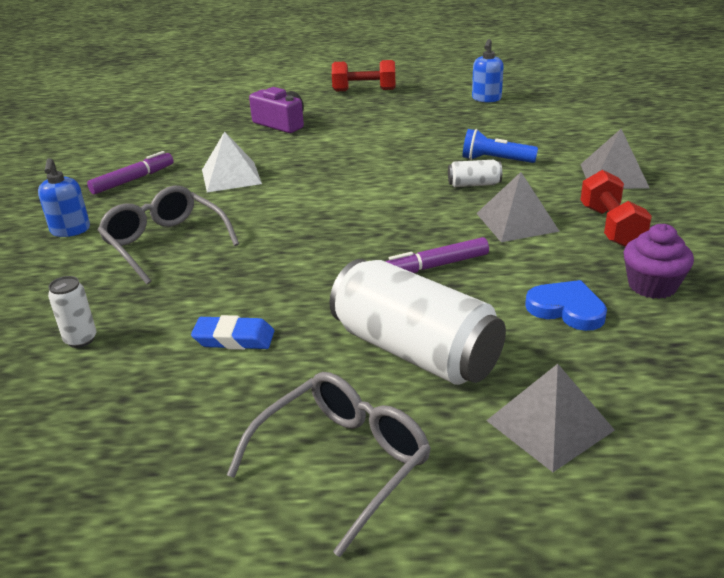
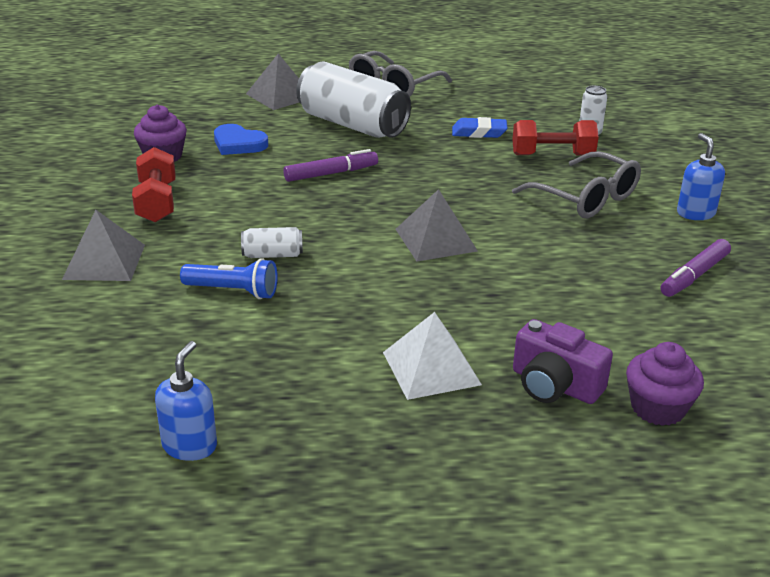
camera: 175 degrees right, 0 degrees up
white pyramid [202,131,262,192] -> white pyramid moved to [383,312,482,400]
red dumbbell [332,60,395,91] -> red dumbbell moved to [512,120,599,156]
grey pyramid [476,172,560,242] -> grey pyramid moved to [395,189,478,261]
none -> purple cupcake [626,342,704,426]

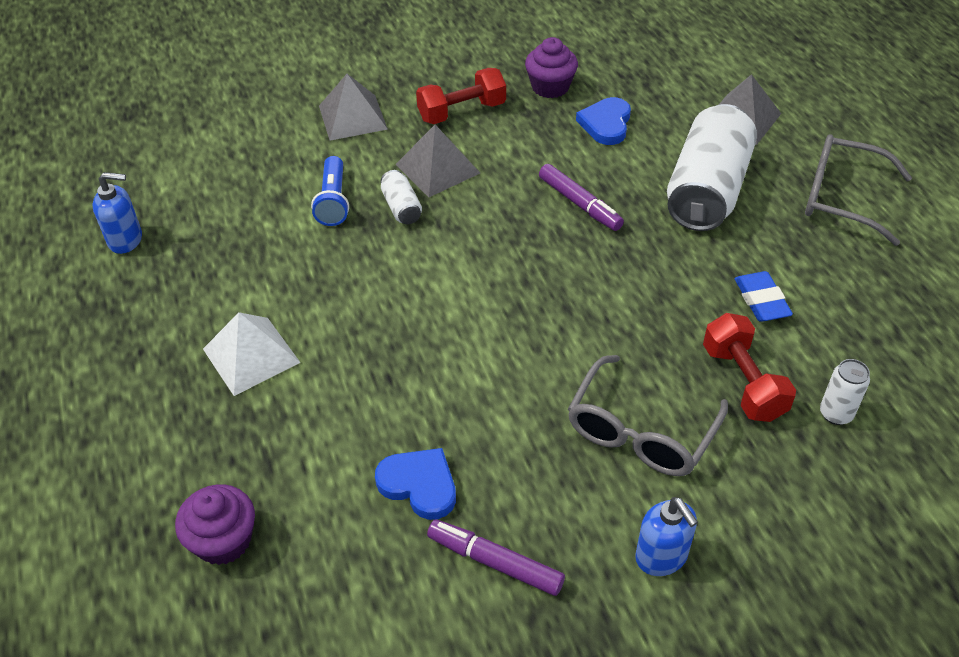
camera: 75 degrees right, 15 degrees up
grey pyramid [395,189,478,261] -> grey pyramid moved to [396,125,480,197]
purple camera [513,319,613,404] -> none
blue soap dispenser [677,133,725,220] -> blue soap dispenser turned 90 degrees clockwise [635,497,698,576]
none -> blue heart [375,448,456,520]

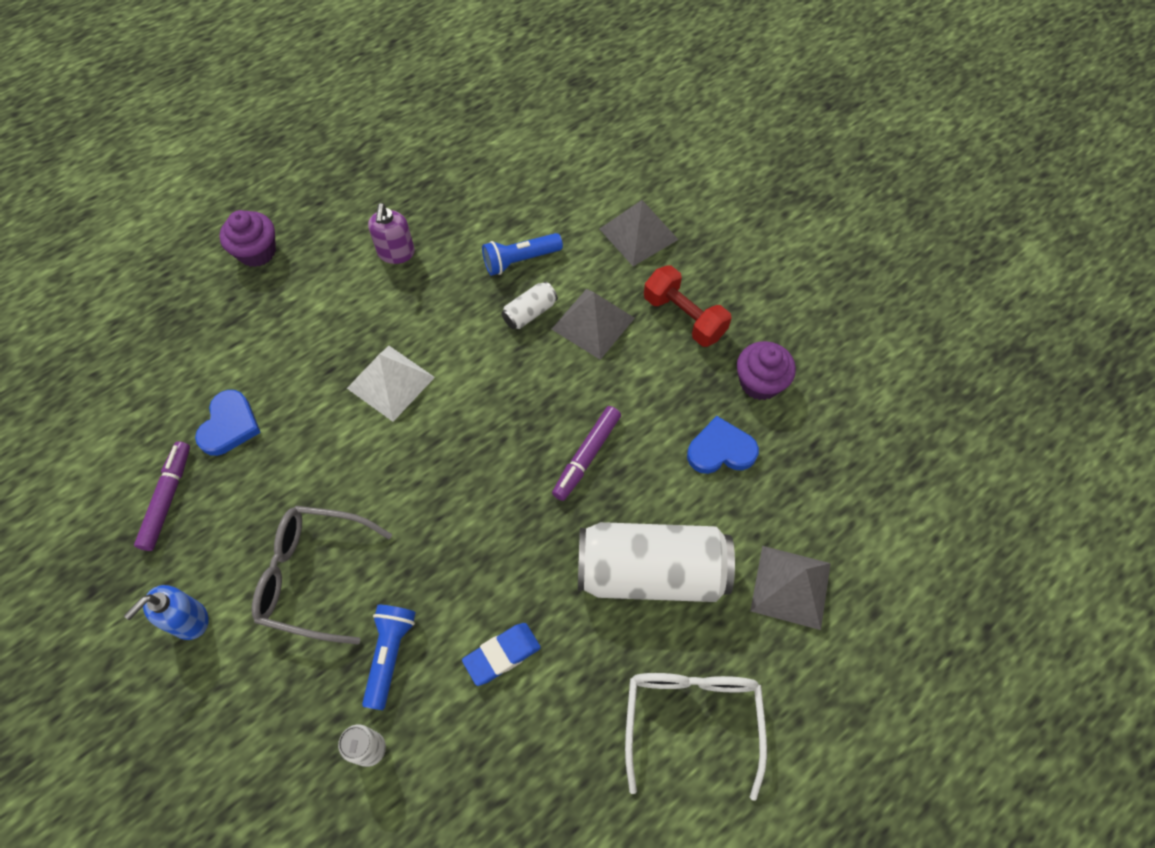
camera: 70 degrees right, 15 degrees up
blue soap dispenser [92,172,142,254] -> none
purple cupcake [175,484,255,565] -> purple cupcake moved to [220,210,276,267]
white pyramid [203,312,301,396] -> white pyramid moved to [347,346,435,422]
red dumbbell [703,313,796,422] -> blue flashlight [362,605,416,710]
grey glasses [805,134,912,246] -> white glasses [625,673,767,801]
none -> purple soap dispenser [368,203,415,264]

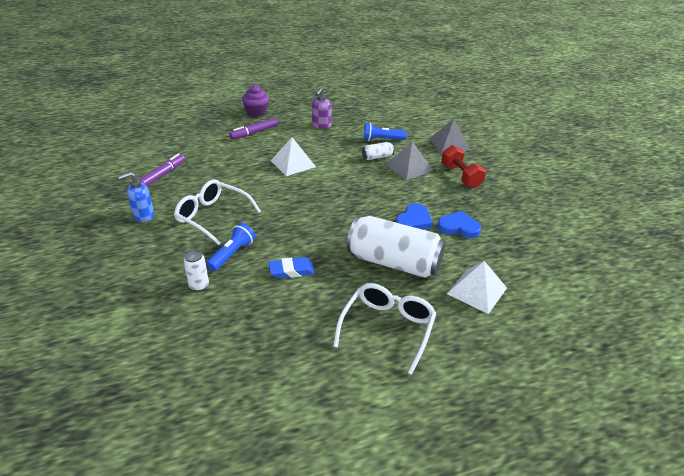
camera: 20 degrees right, 25 degrees down
blue heart [195,390,261,456] -> blue heart moved to [396,203,433,229]
grey glasses [252,506,392,644] -> white glasses [174,179,261,245]
purple marker [552,406,621,501] -> purple marker moved to [229,118,278,139]
purple cupcake [737,341,796,400] -> none
grey pyramid [750,546,831,630] -> white pyramid [447,261,507,314]

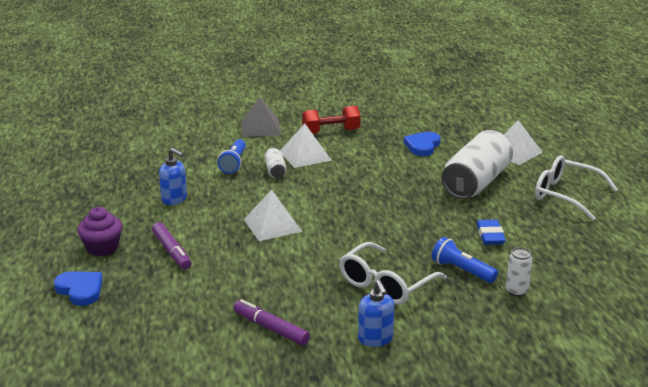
camera: 80 degrees left, 10 degrees down
purple soap dispenser [312,88,331,129] -> blue soap dispenser [159,148,187,205]
grey pyramid [386,141,433,180] -> white pyramid [280,124,332,168]
blue heart [396,203,433,229] -> blue heart moved to [54,271,103,306]

